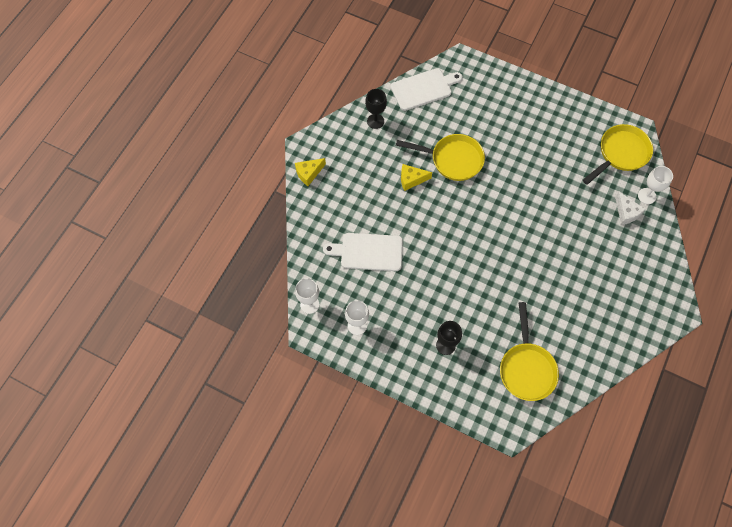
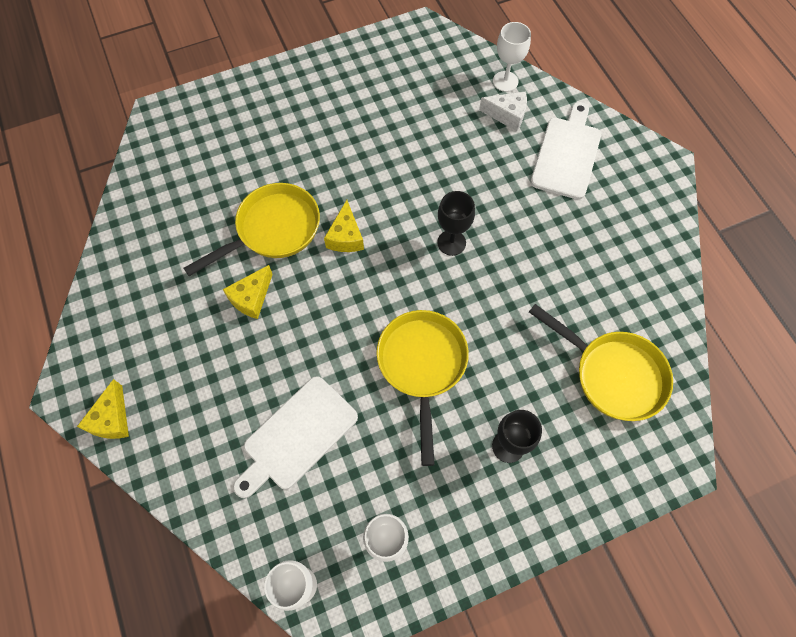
camera: 50 degrees left, 0 degrees up
black goblet [365,89,387,129] -> black goblet moved to [437,191,475,256]
white cutting board [391,68,463,111] -> white cutting board moved to [530,102,601,200]
yellow pan [583,124,653,185] -> yellow pan moved to [376,310,469,466]
none -> yellow cheese [324,200,364,252]

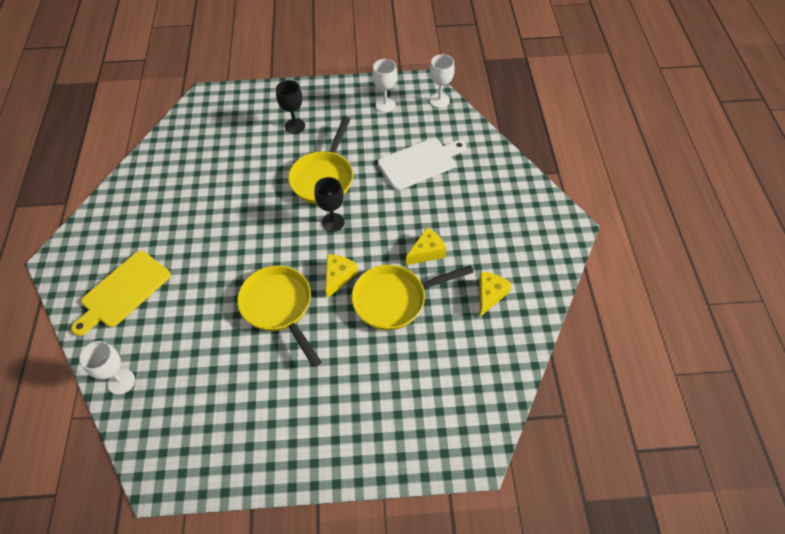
camera: 160 degrees left, 10 degrees down
yellow cheese [77,379,129,439] -> yellow cheese moved to [479,272,512,317]
black goblet [437,191,475,256] -> black goblet moved to [314,177,345,232]
white cheese [479,91,527,131] -> none
yellow pan [529,304,673,421] -> yellow pan moved to [237,266,322,367]
white cutting board [530,102,601,200] -> yellow cutting board [71,251,171,336]

